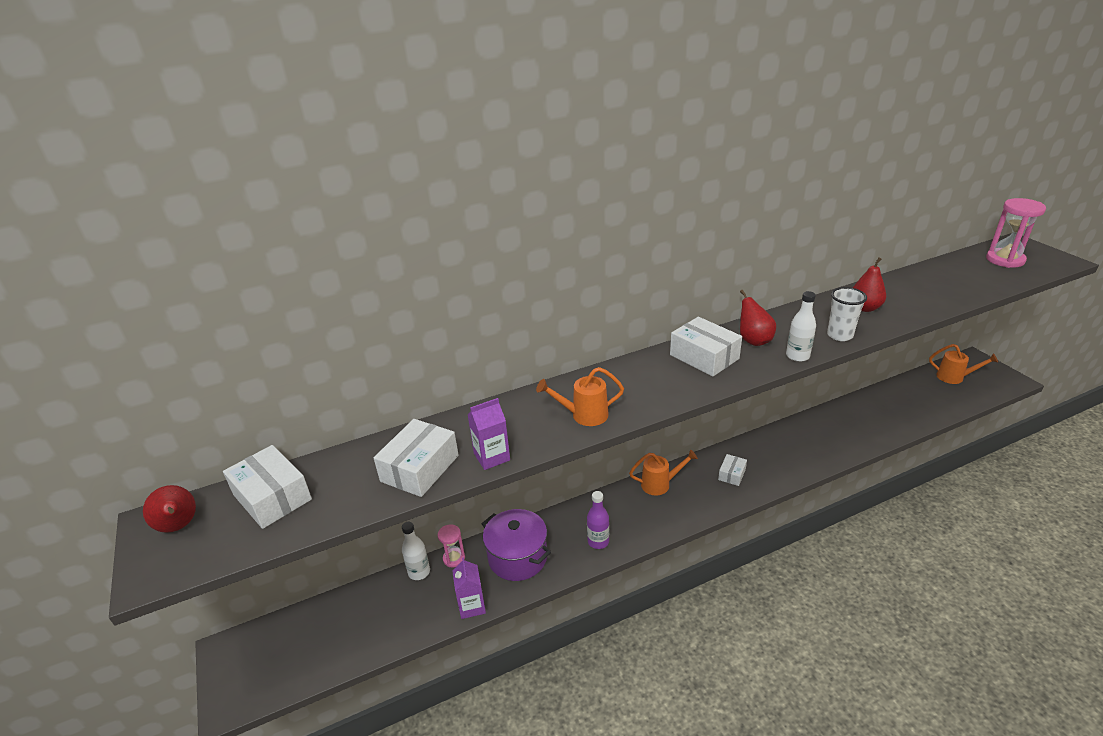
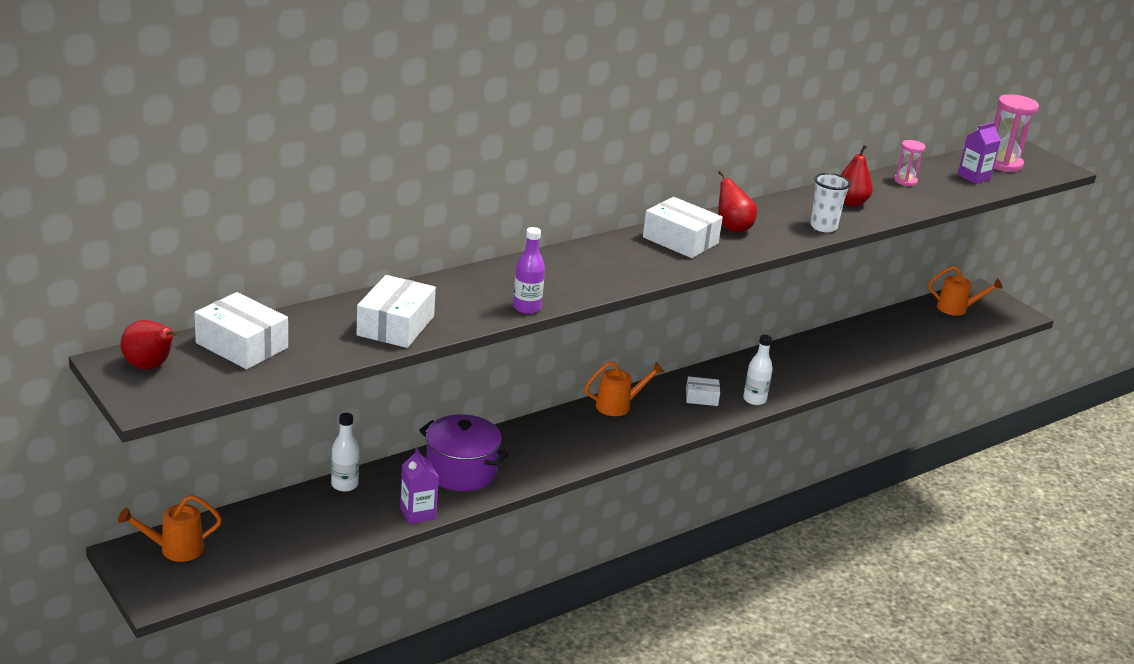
camera: 15 degrees left, 5 degrees down
pink hourglass [438,524,465,567] -> pink hourglass moved to [894,140,926,186]
purple carton [467,398,510,470] -> purple carton moved to [958,122,1001,184]
orange watering can [536,367,624,426] -> orange watering can moved to [118,495,222,562]
purple bottle [587,491,609,549] -> purple bottle moved to [513,227,545,314]
white box [718,454,747,486] -> white box turned 75 degrees clockwise [686,376,720,406]
white bottle [786,291,816,362] -> white bottle moved to [743,335,773,405]

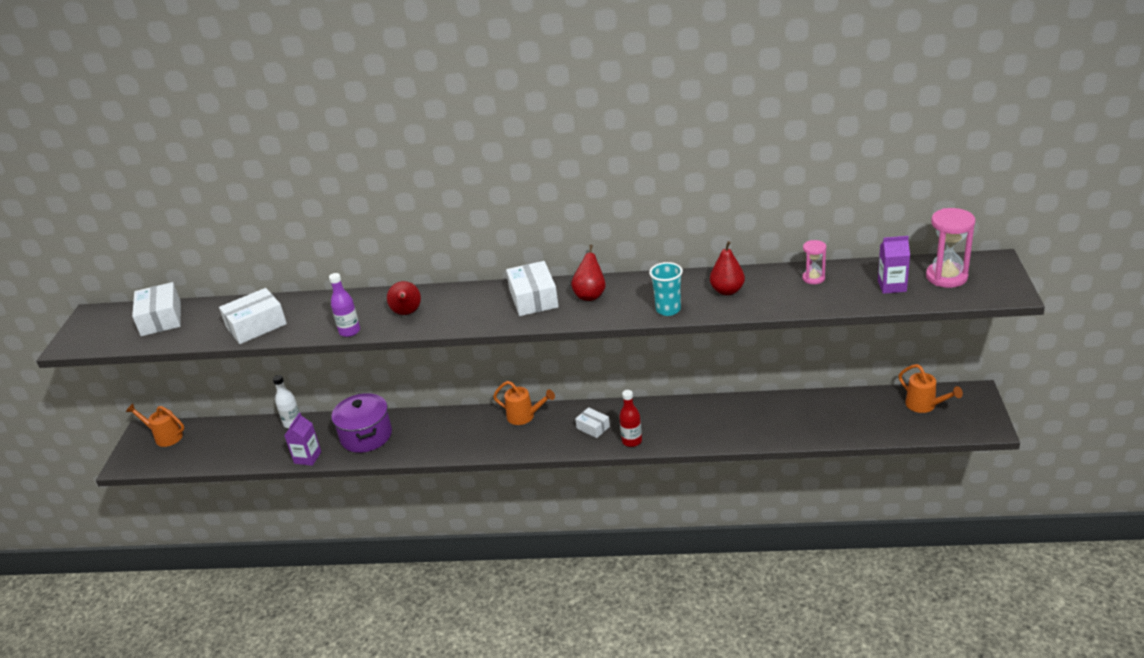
camera: 45 degrees right, 5 degrees up
red pear [120,320,178,369] -> red pear moved to [387,281,421,315]
white bottle [743,335,773,405] -> red bottle [619,390,642,447]
white cup [810,173,851,232] -> turquoise cup [649,262,683,316]

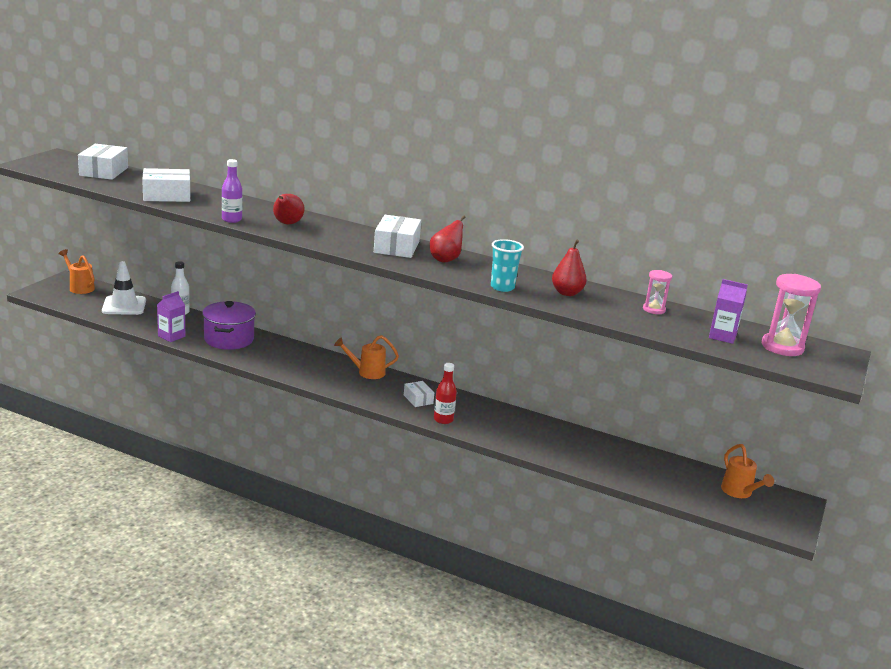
camera: 15 degrees right, 10 degrees down
orange watering can [493,381,555,425] -> orange watering can turned 135 degrees clockwise [334,335,399,379]
none -> white traffic cone [102,261,146,315]

